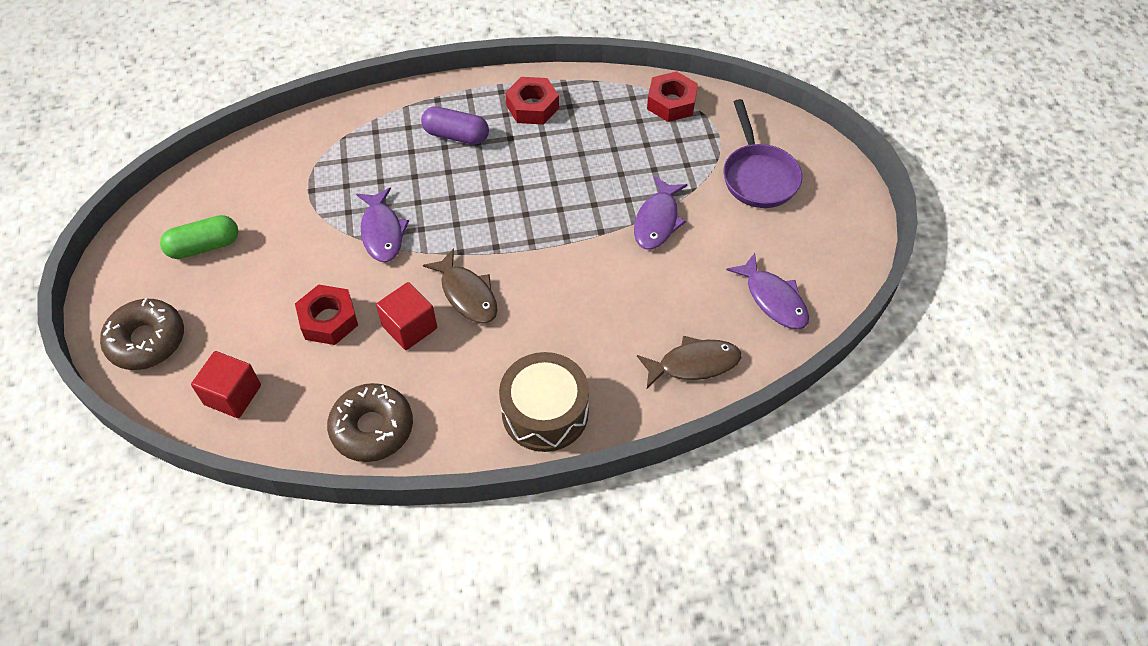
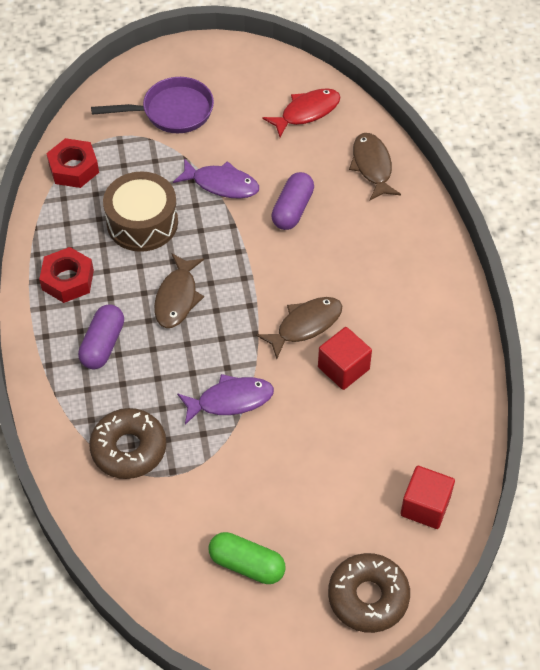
camera: 90 degrees left, 0 degrees up
green capsule [160,215,238,259] -> green capsule turned 45 degrees counterclockwise [209,532,286,584]
red nut [295,284,358,345] -> none
brown donut [327,383,413,462] -> brown donut moved to [89,408,166,479]
brown drum [499,352,589,452] -> brown drum moved to [103,171,178,252]
purple fish [726,253,809,329] -> red fish [262,88,340,137]
none -> brown fish [154,253,204,328]
none -> purple capsule [271,172,314,230]

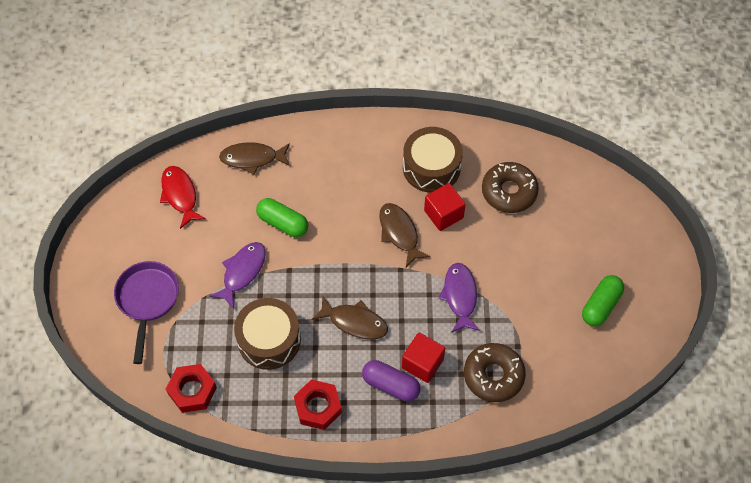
camera: 80 degrees left, 5 degrees up
purple capsule [271,172,314,230] -> green capsule [256,198,308,237]
brown donut [328,553,410,633] -> brown donut moved to [482,162,539,213]
red cube [401,466,455,529] -> red cube moved to [402,332,445,383]
none -> brown drum [403,127,463,193]

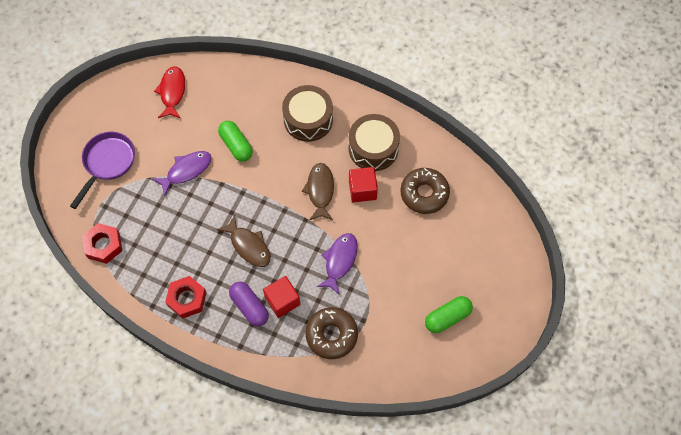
camera: 25 degrees right, 5 degrees up
brown fish [219,142,290,174] -> none
brown drum [234,298,301,370] -> brown drum moved to [282,85,333,142]

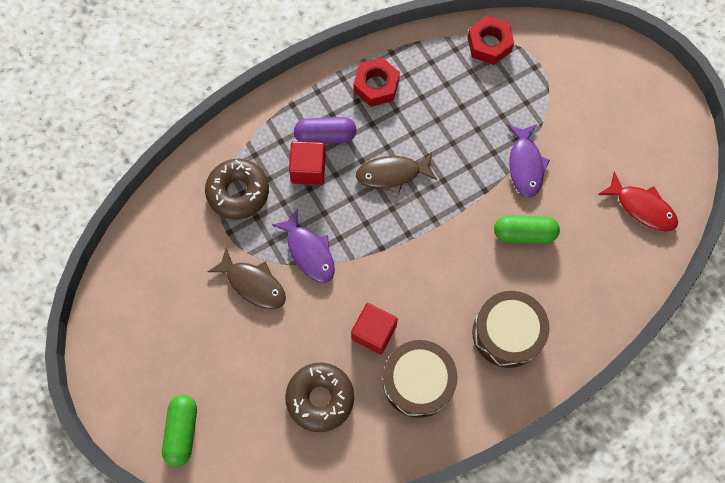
camera: 125 degrees right, 5 degrees up
purple pan [70,132,135,209] -> none
brown fish [302,163,334,220] -> brown fish moved to [207,248,286,309]
green capsule [425,296,473,333] -> green capsule moved to [162,395,197,467]

